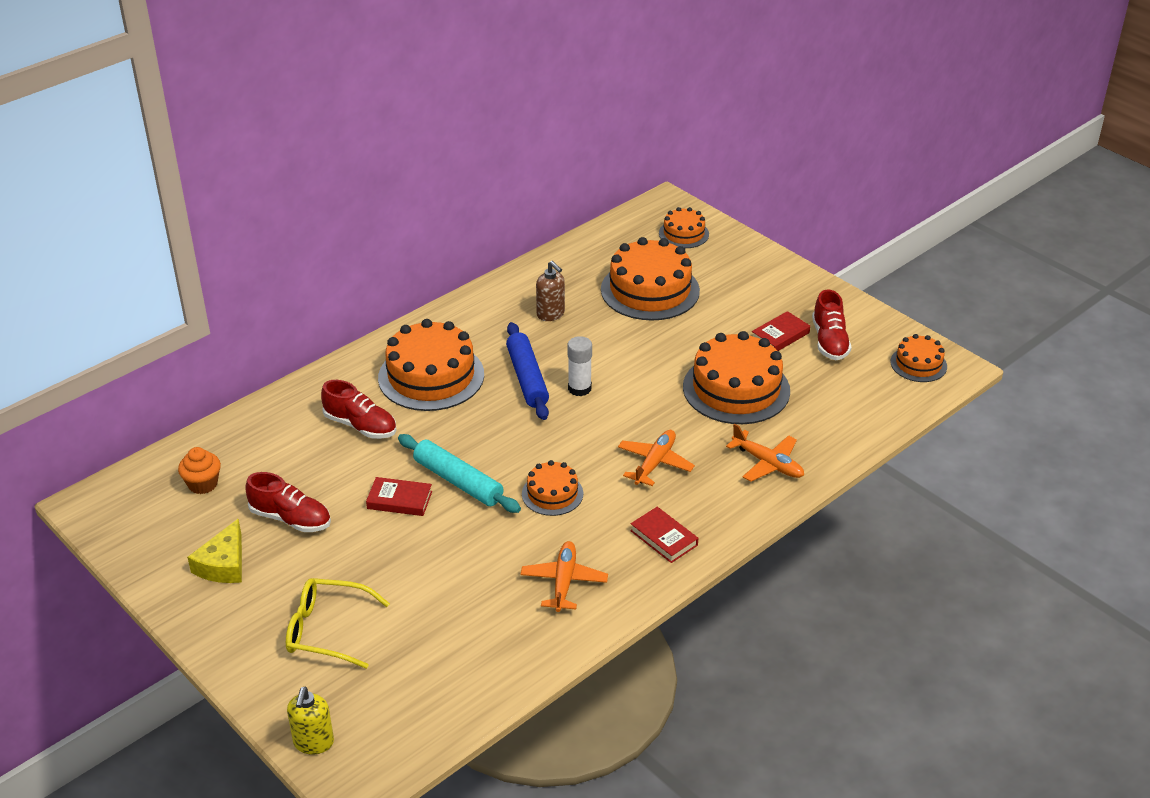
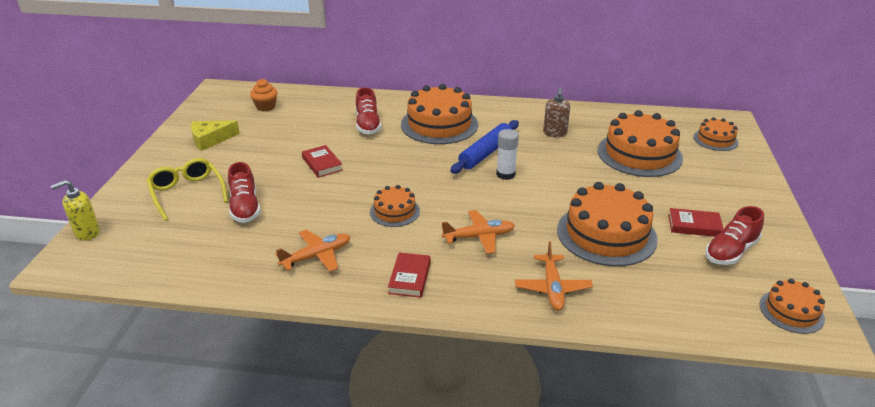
camera: 50 degrees right, 5 degrees down
red shoe [245,472,331,532] -> red shoe moved to [228,162,261,223]
turquoise rolling pin [398,434,521,513] -> none

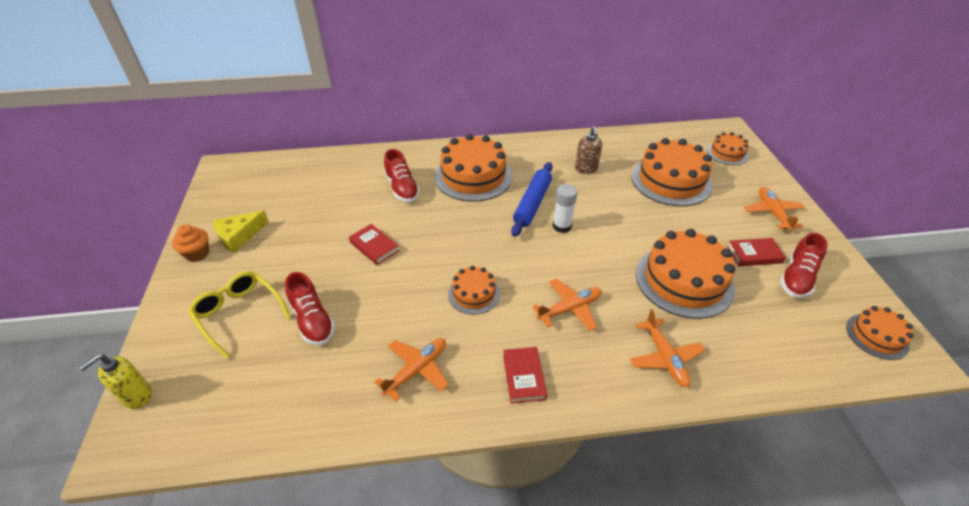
camera: 15 degrees left, 10 degrees up
orange cupcake [250,79,278,112] -> orange cupcake moved to [172,224,209,262]
none -> orange plane [744,187,805,231]

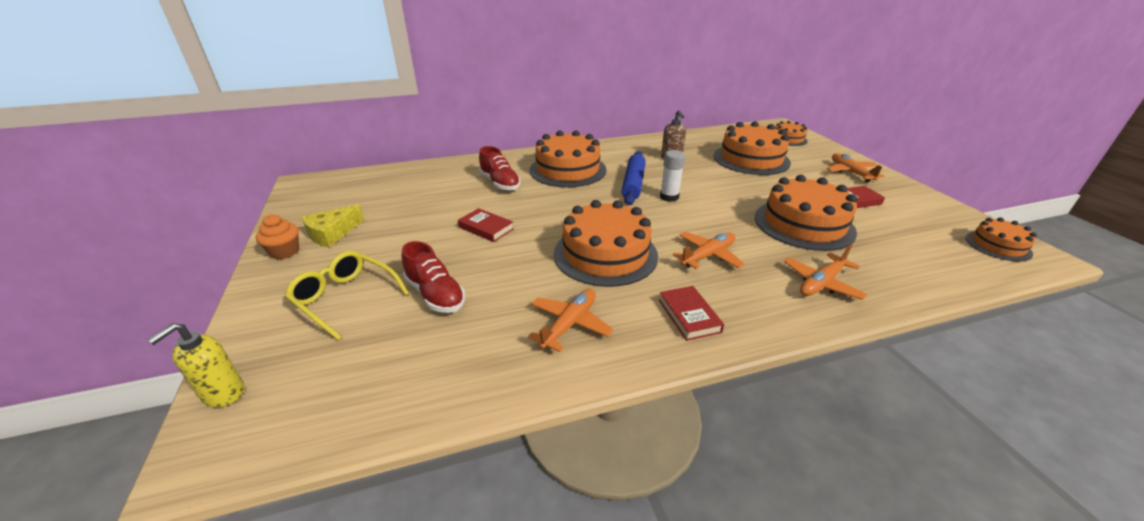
camera: 10 degrees left, 10 degrees down
orange cake [448,266,500,315] -> orange cake [554,200,658,287], size x1.87
orange plane [630,309,705,388] -> orange plane turned 75 degrees clockwise [783,244,868,300]
red shoe [780,233,828,298] -> none

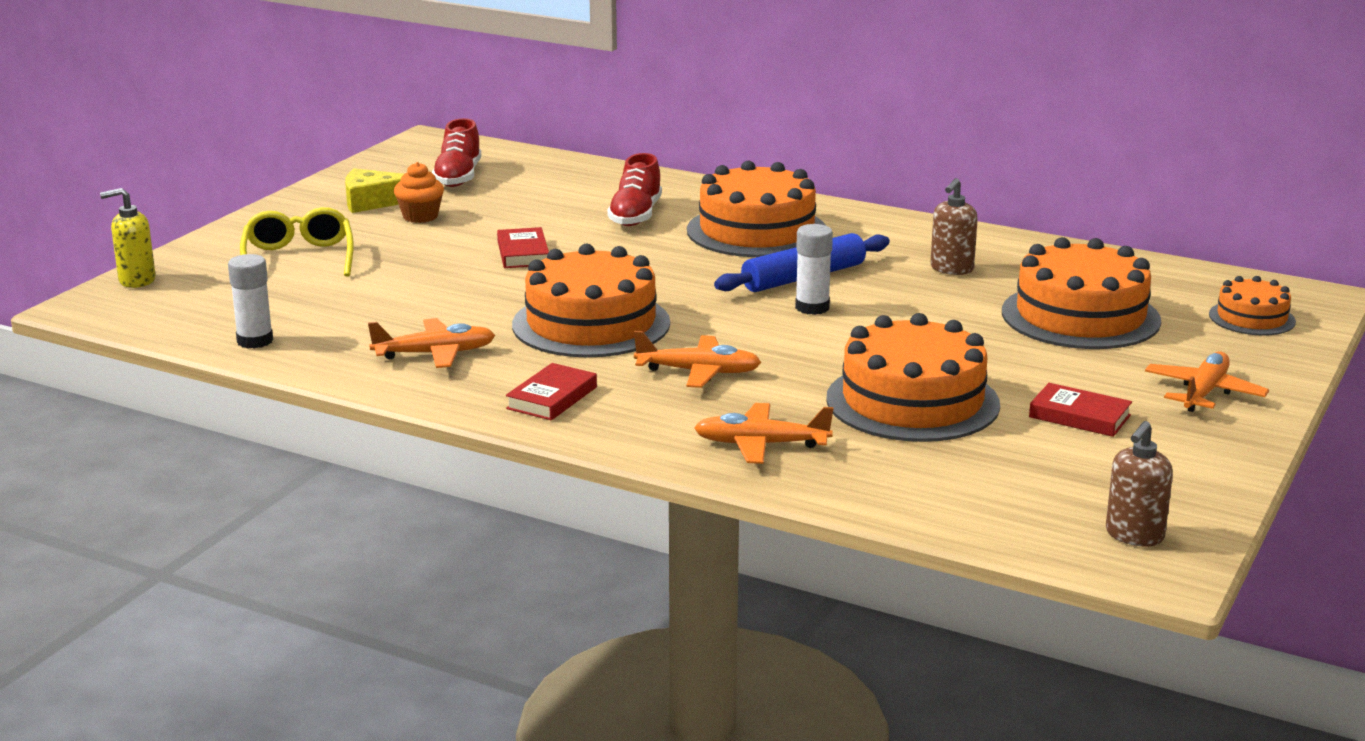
camera: 45 degrees right, 10 degrees down
orange cupcake [256,214,299,259] -> orange cupcake moved to [394,162,444,223]
red shoe [402,241,465,313] -> red shoe moved to [432,118,481,187]
orange cake [966,218,1037,262] -> brown soap dispenser [1106,421,1173,547]
none -> white glue stick [228,254,273,348]

